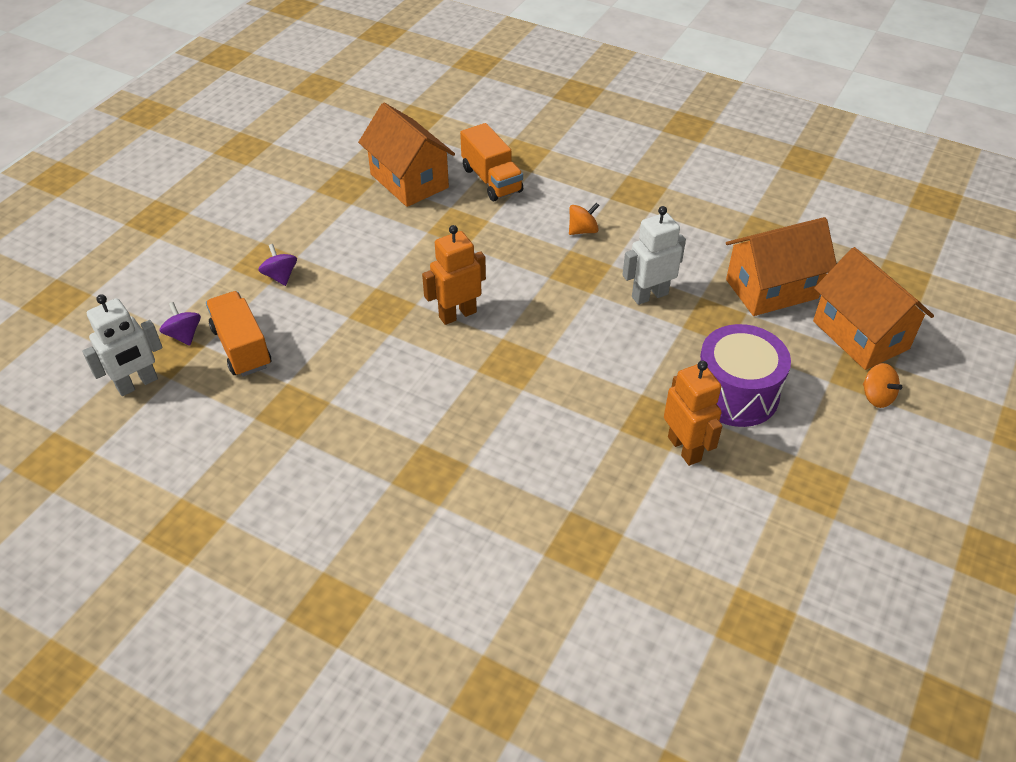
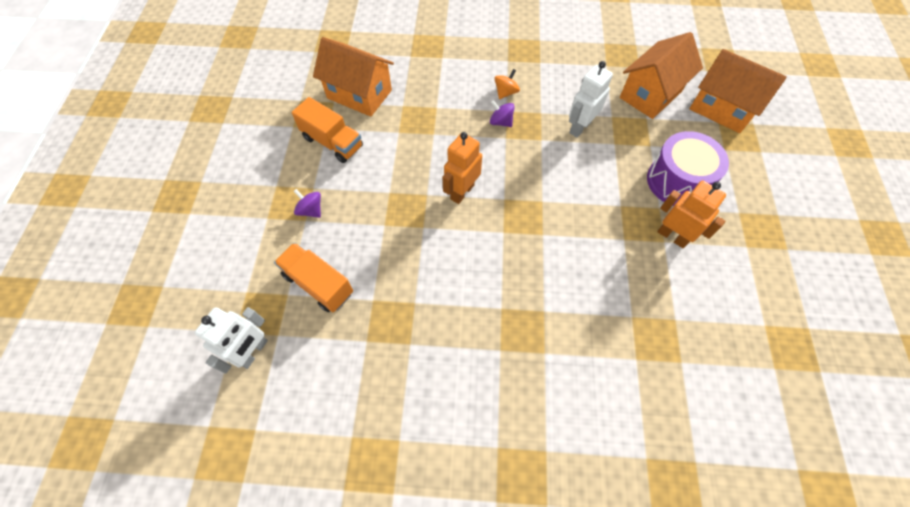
camera: 25 degrees left, 15 degrees up
purple spinning top [159,302,201,346] -> purple spinning top moved to [490,100,515,127]
orange truck [460,123,523,201] -> orange truck moved to [292,97,363,163]
orange spinning top [863,363,902,408] -> none

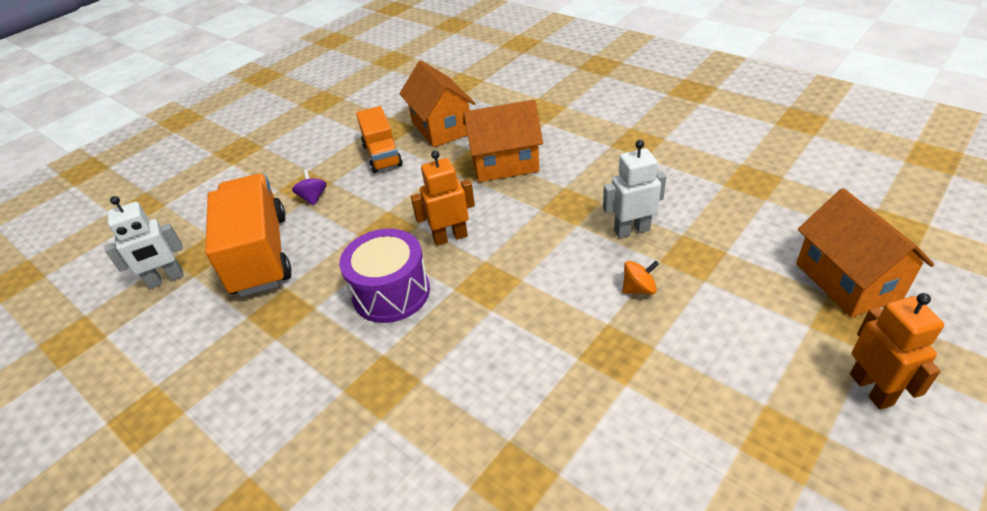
camera: 40 degrees right, 20 degrees down
orange truck [274,243,353,313] -> orange truck [205,174,292,297], size x1.66
purple spinning top [490,100,515,127] -> none
orange spinning top [494,69,520,99] -> orange spinning top moved to [622,261,659,295]
orange house [620,32,703,119] -> orange house moved to [463,100,543,182]
purple drum [647,131,729,206] -> purple drum moved to [340,229,430,323]
orange robot [657,181,726,248] -> orange robot moved to [850,293,944,410]

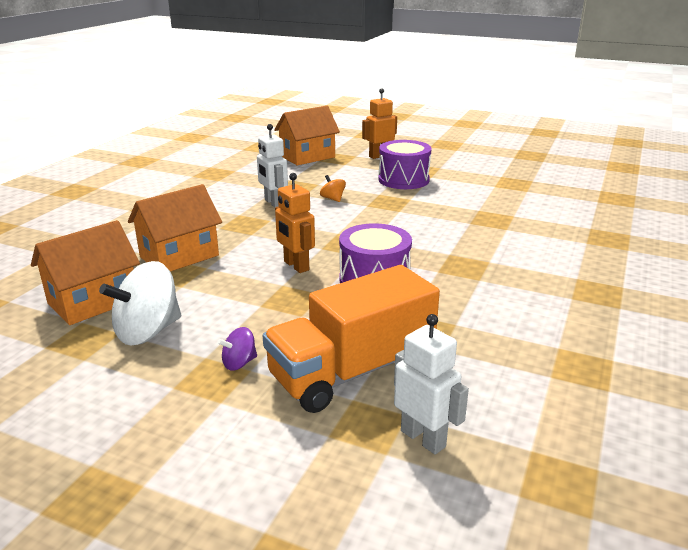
camera: 110 degrees left, 15 degrees down
orange truck [356,106,403,173] -> white spinning top [99,261,181,346]
orange house [463,100,543,182] -> orange house turned 75 degrees clockwise [128,184,222,272]
none -> purple drum [378,140,431,189]

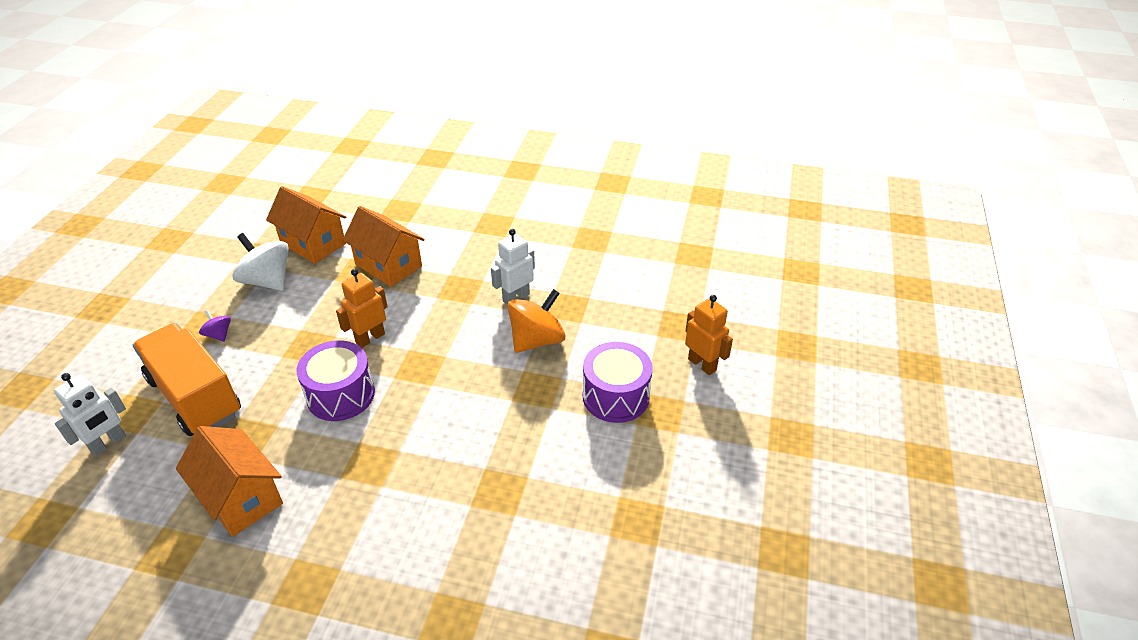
camera: 80 degrees right, 15 degrees up
orange house [274,106,340,165] -> orange house moved to [176,426,283,537]
orange spinning top [320,175,346,202] -> orange spinning top [507,289,566,353], size x2.05

